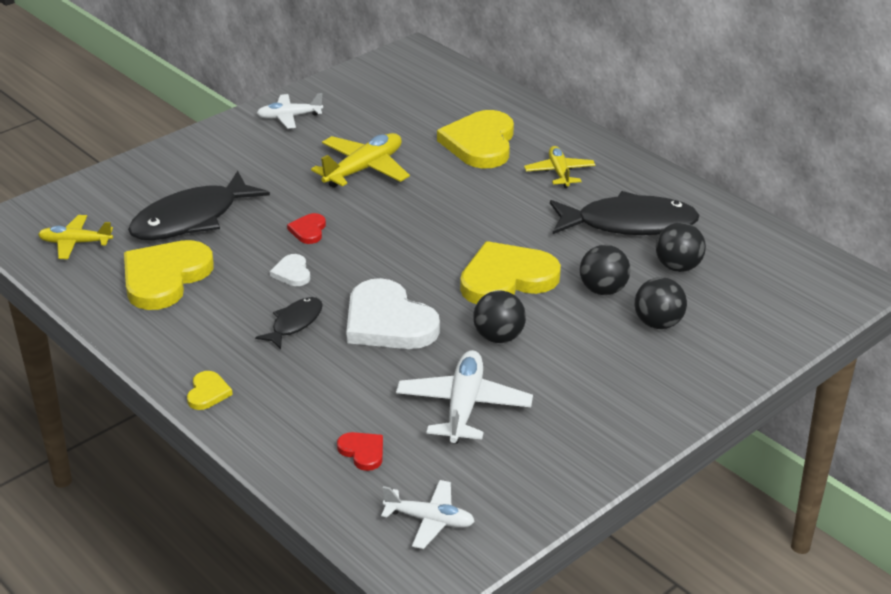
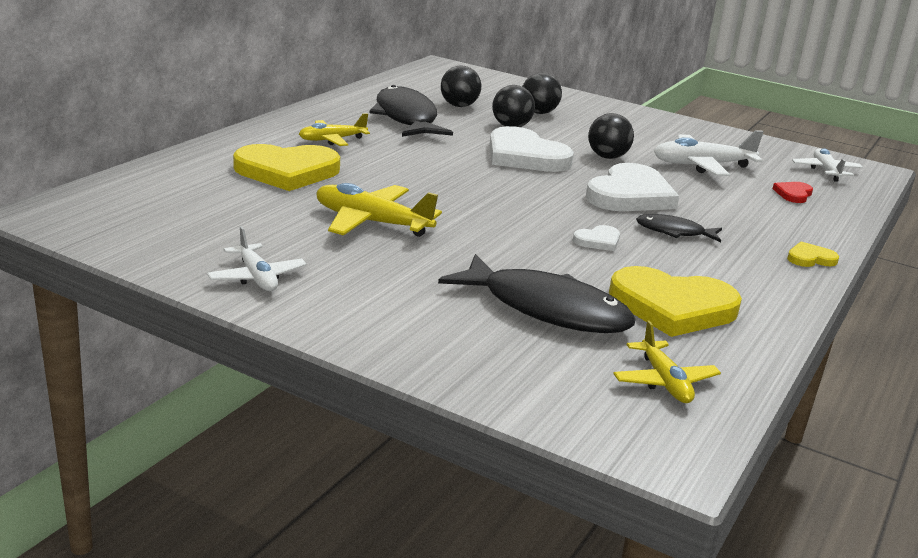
camera: 110 degrees left, 10 degrees down
red heart [287,213,326,244] -> none
yellow heart [460,241,561,304] -> white heart [489,126,574,172]

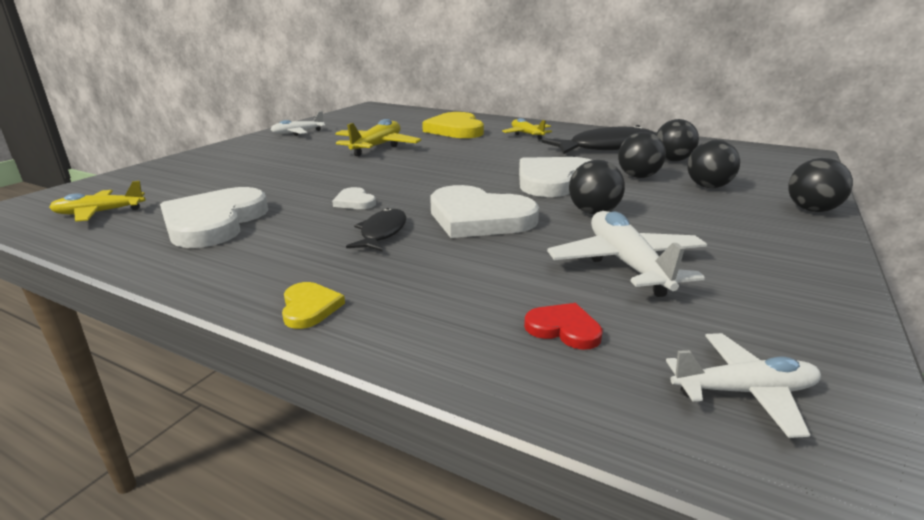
camera: 90 degrees right, 0 degrees up
black fish [438,254,635,333] -> none
yellow heart [609,266,742,337] -> white heart [160,187,268,248]
none -> black ball [788,158,853,212]

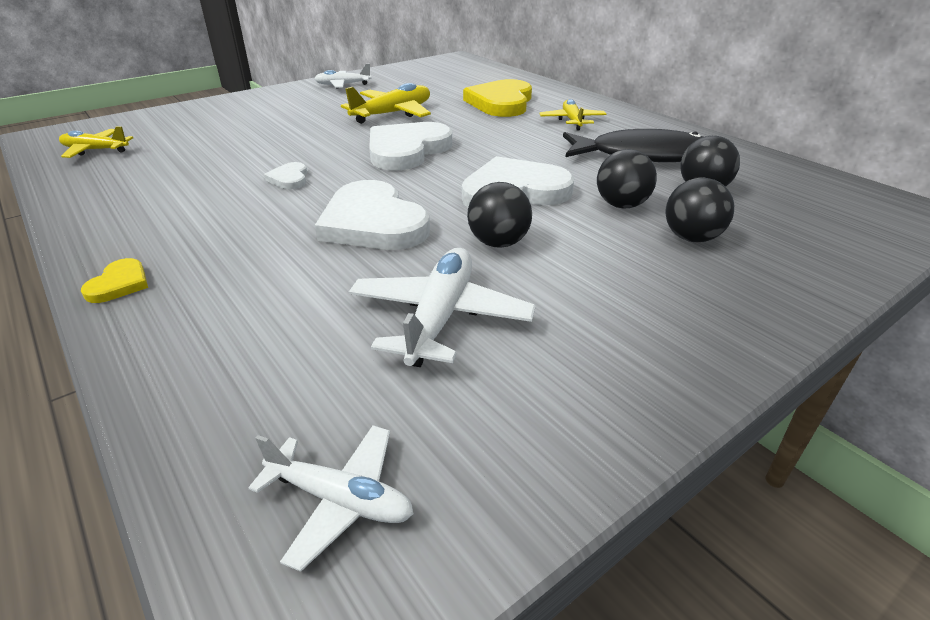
camera: 25 degrees right, 10 degrees up
white heart [160,187,268,248] -> white heart moved to [369,122,452,170]
black fish [346,208,406,252] -> none
red heart [524,303,603,350] -> none
black ball [788,158,853,212] -> none

